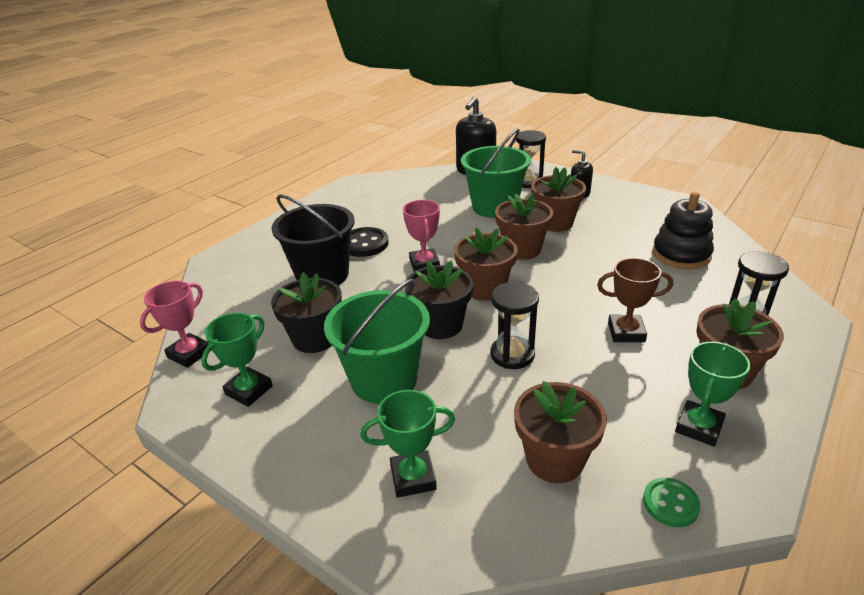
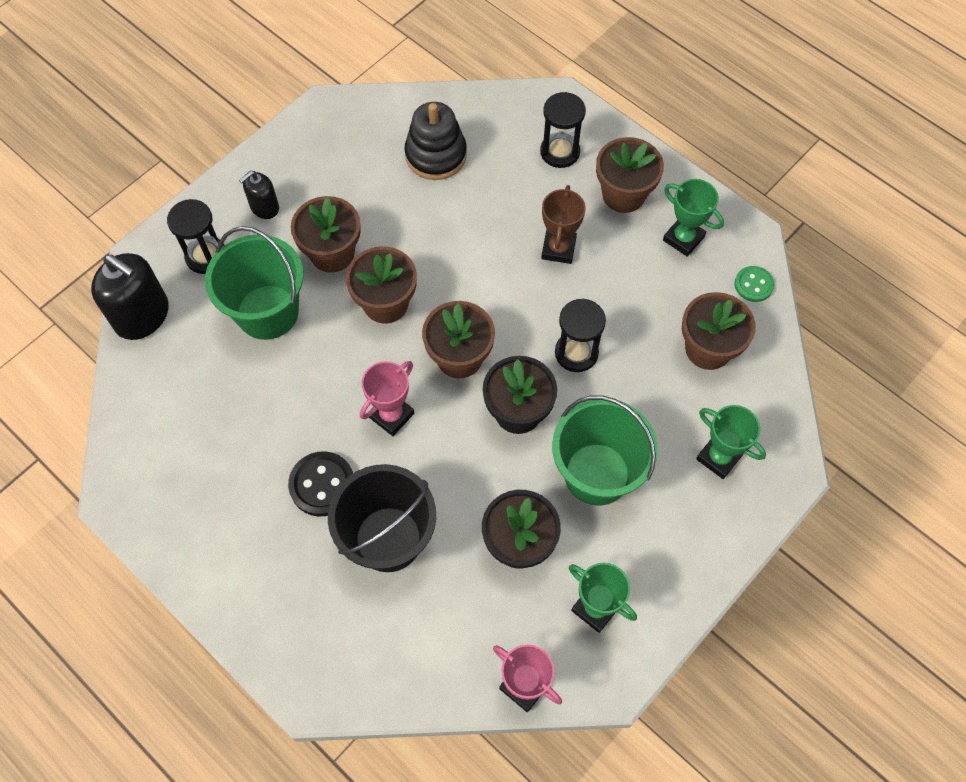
camera: 85 degrees left, 30 degrees up
green trophy [360,390,455,498] -> green trophy turned 45 degrees counterclockwise [696,405,766,479]
pink trophy [403,200,440,272] -> pink trophy turned 45 degrees counterclockwise [360,361,414,436]

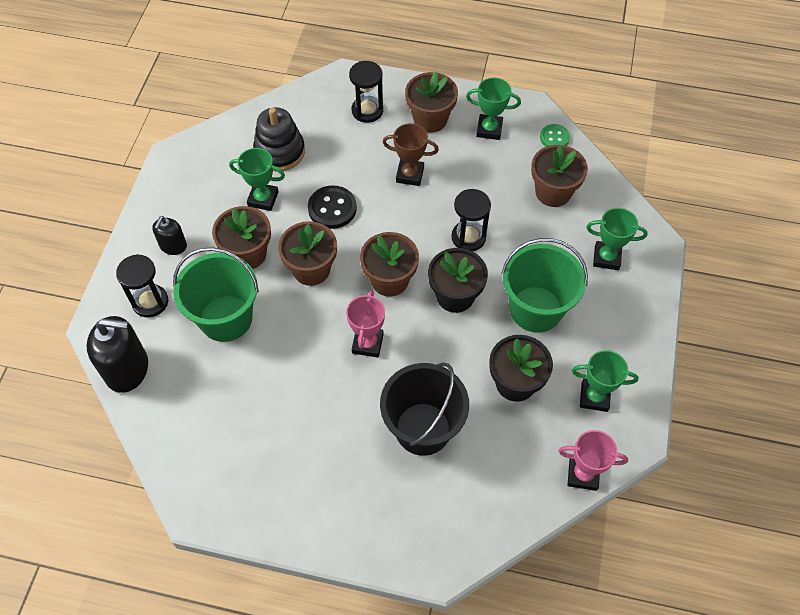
camera: 30 degrees left, 5 degrees down
black button [288,451,353,516] -> black button moved to [308,185,357,229]
brown trophy [541,185,586,264] -> brown trophy turned 60 degrees counterclockwise [382,123,439,186]
none -> green trophy [229,148,285,211]

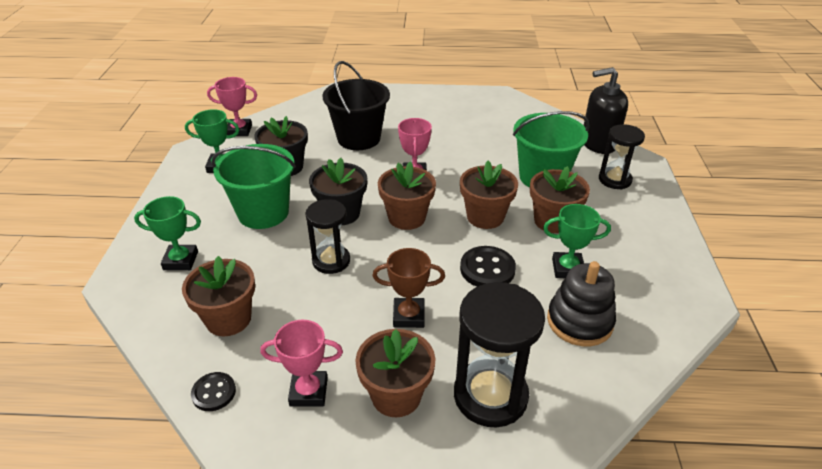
camera: 170 degrees right, 20 degrees down
black soap dispenser [152,216,187,255] -> none
black hourglass [349,61,383,123] -> black hourglass [454,282,545,428], size x1.57
green trophy [466,78,521,140] -> pink trophy [260,319,343,407]
green button [540,124,570,147] -> black button [191,372,236,411]

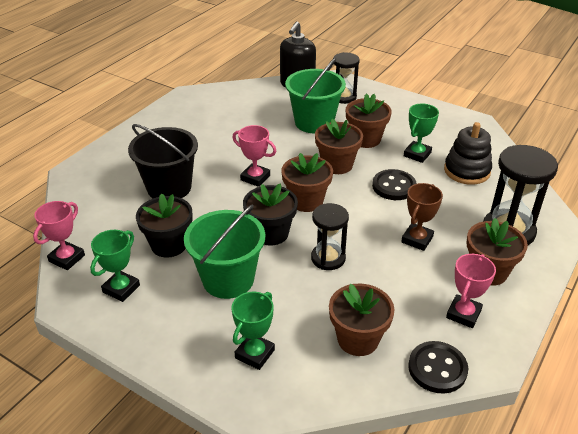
camera: 60 degrees left, 0 degrees up
black button [191,372,236,411] -> black button [408,341,468,394], size x1.56

